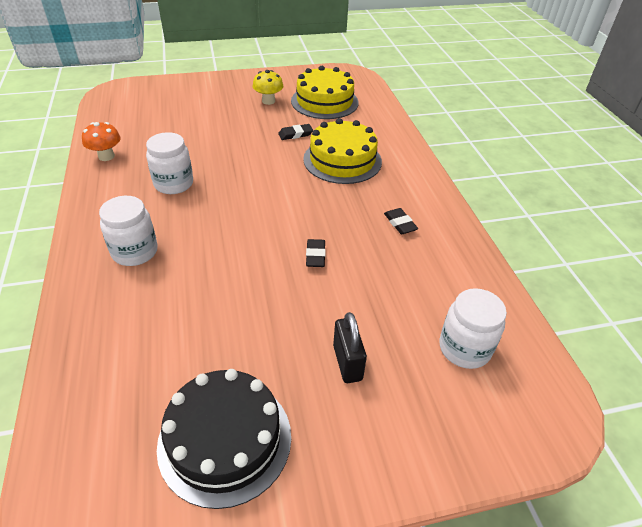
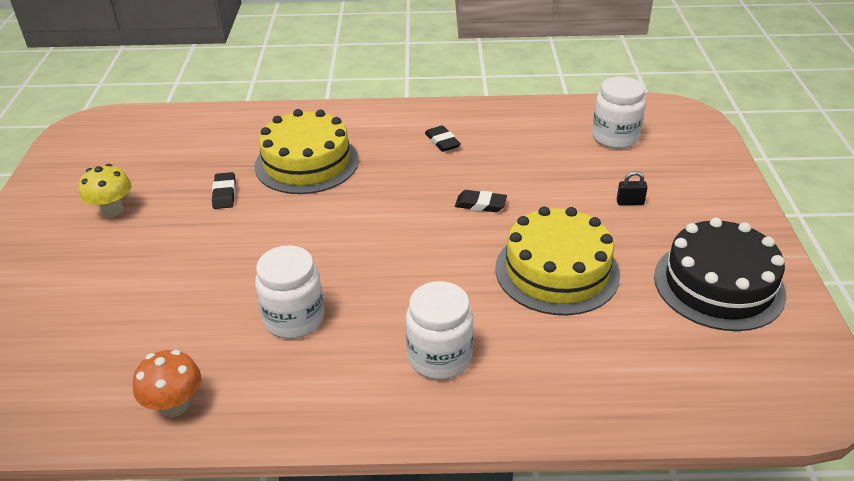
camera: 75 degrees left, 5 degrees down
yellow cake [291,66,359,119] -> yellow cake moved to [496,206,620,315]
black padlock [333,312,367,383] -> black padlock [617,171,648,205], size x0.57
black eraser [384,208,418,234] -> black eraser turned 75 degrees clockwise [425,125,461,152]

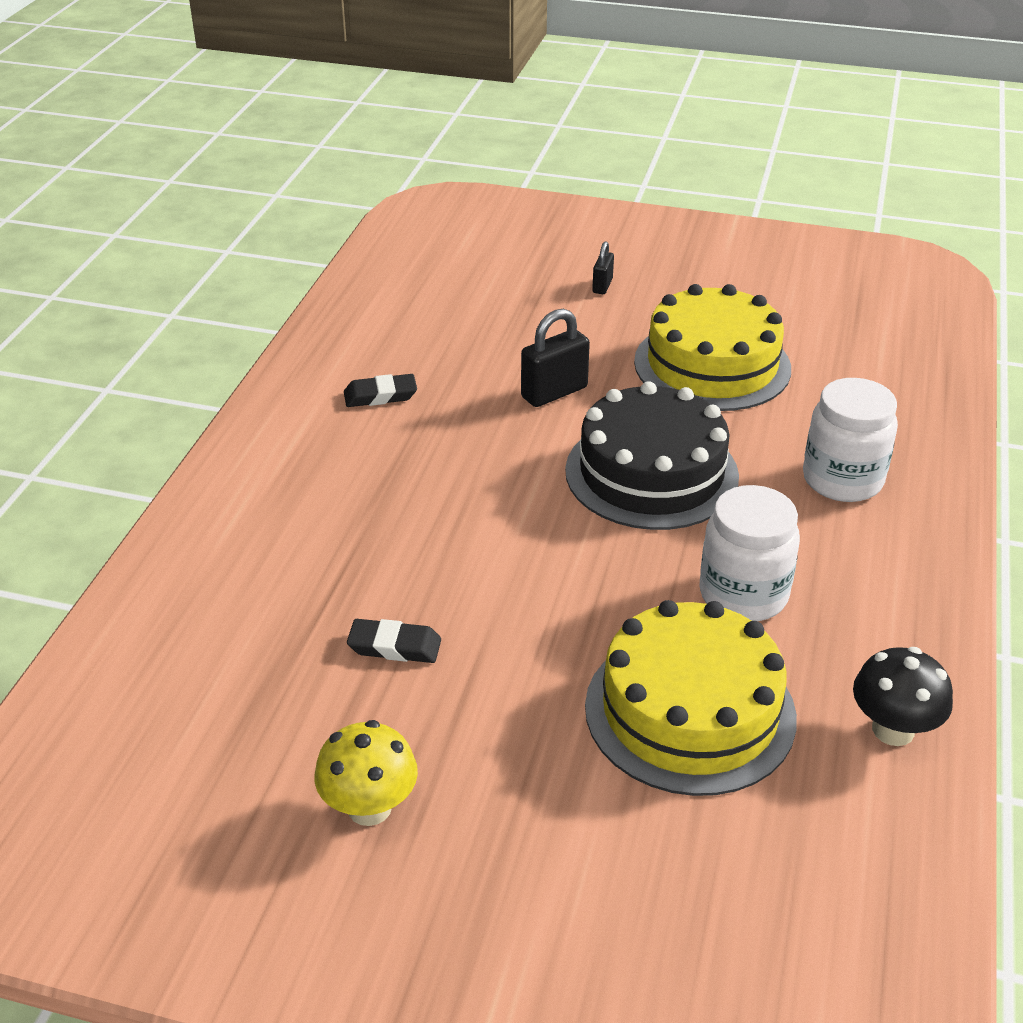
camera: 75 degrees left, 0 degrees up
orange mushroom [133,350,201,417] -> black mushroom [853,647,953,746]
yellow cake [254,109,359,194] -> yellow cake moved to [585,600,797,796]
black eraser [455,190,507,212] -> black padlock [521,309,590,407]
white jar [592,77,646,149] -> none
black cake [654,218,786,331] -> black cake moved to [565,381,739,530]

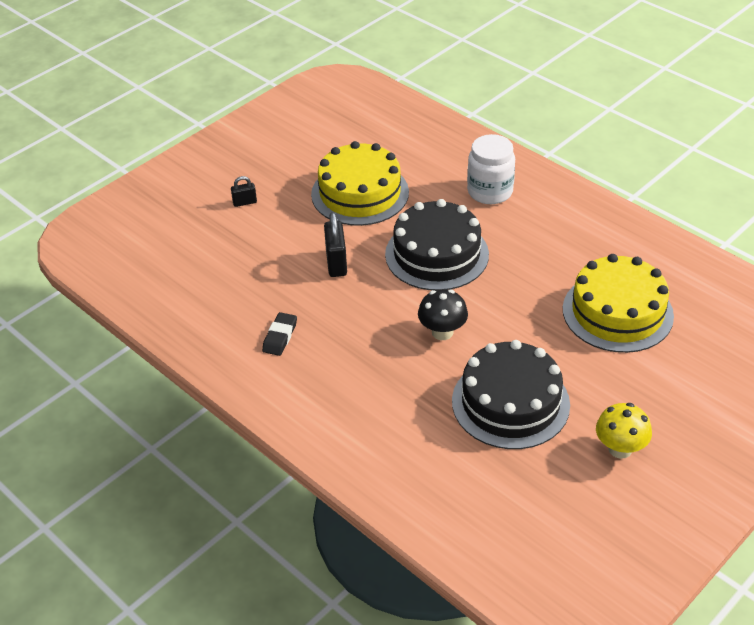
camera: 60 degrees left, 5 degrees up
black eraser [347,619,441,663] -> black cake [452,340,570,449]
black padlock [592,241,614,294] -> black padlock turned 60 degrees counterclockwise [231,176,257,207]
white jar [699,485,800,621] -> none
black mushroom [853,647,953,746] -> black mushroom moved to [418,289,468,340]

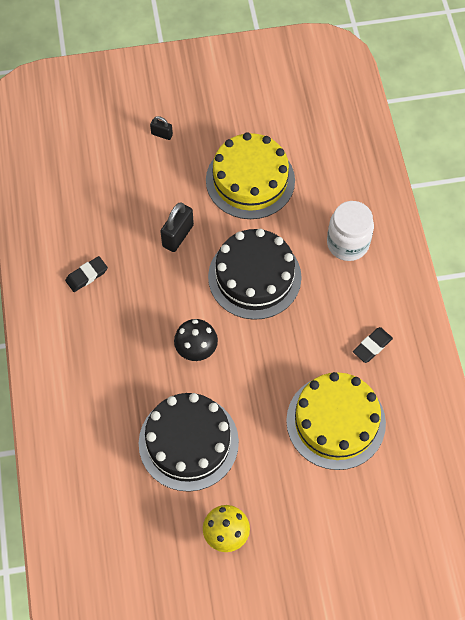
camera: 35 degrees right, 20 degrees up
none -> black eraser [353,327,393,363]

